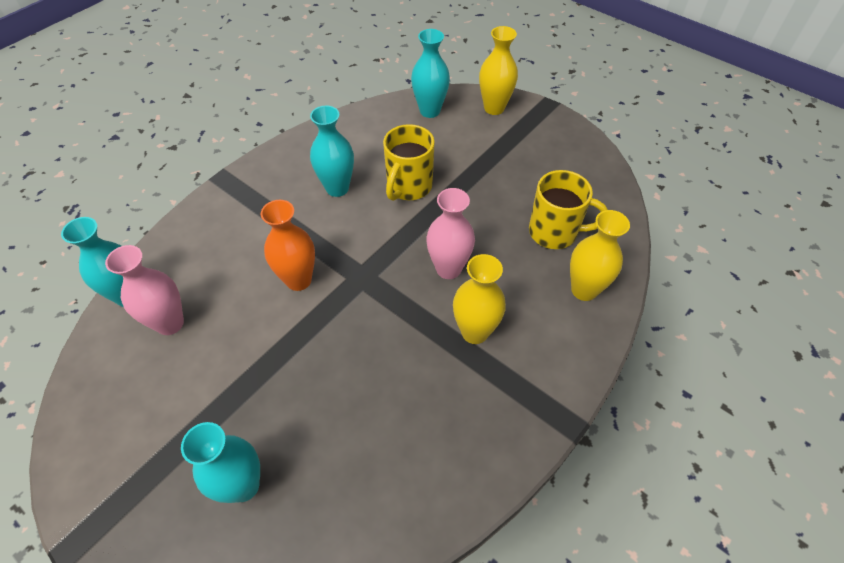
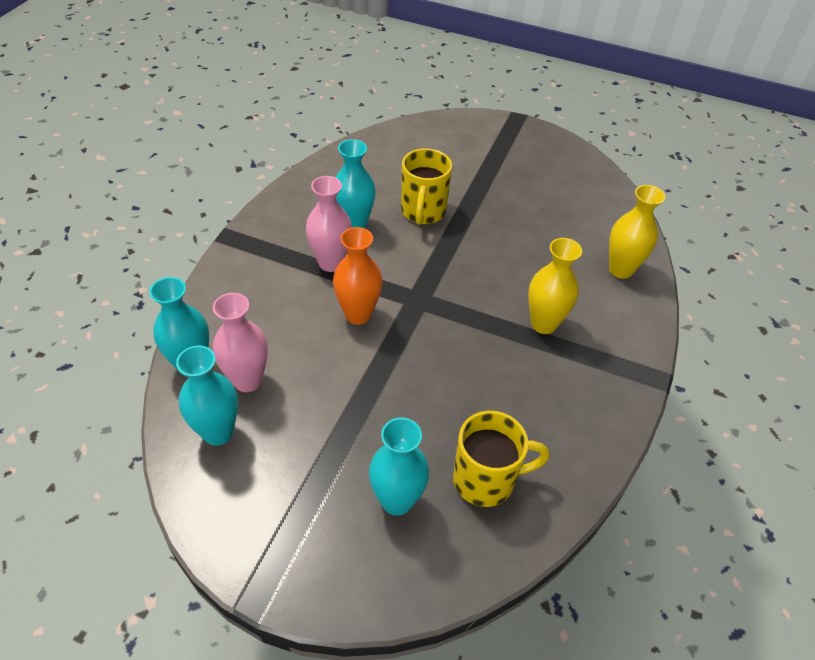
camera: 20 degrees left, 5 degrees down
turquoise vase [411,29,450,118] -> turquoise vase moved to [176,346,238,446]
pink vase [426,188,475,279] -> pink vase moved to [306,176,352,272]
yellow vase [479,26,518,115] -> none
yellow mug [529,170,608,249] -> yellow mug moved to [453,411,549,507]

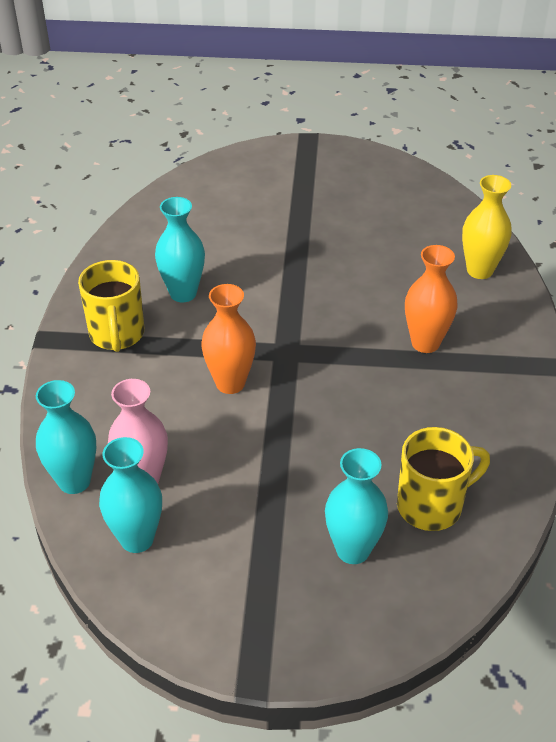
camera: 15 degrees left, 5 degrees down
pink vase [306,176,352,272] -> none
yellow mug [401,148,452,225] -> yellow mug moved to [78,260,144,352]
yellow vase [528,238,582,334] -> orange vase [405,245,458,353]

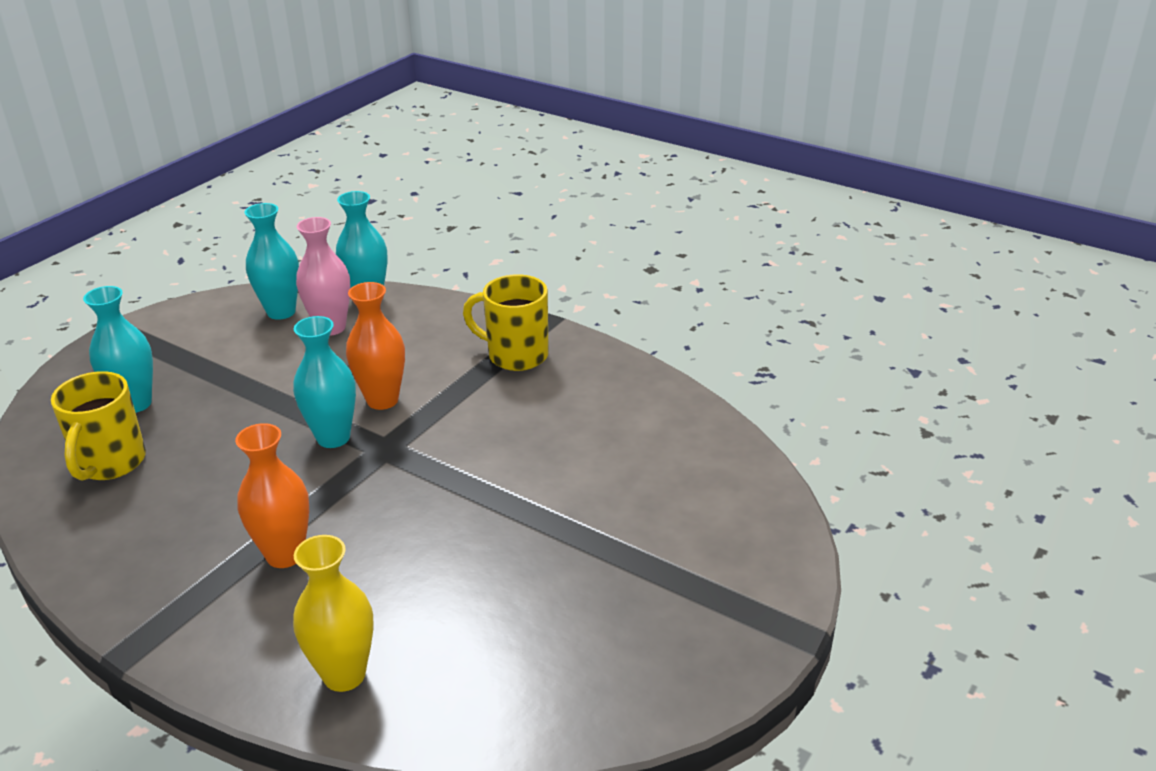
camera: 120 degrees right, 10 degrees down
turquoise vase [155,197,205,302] -> turquoise vase moved to [293,316,356,448]

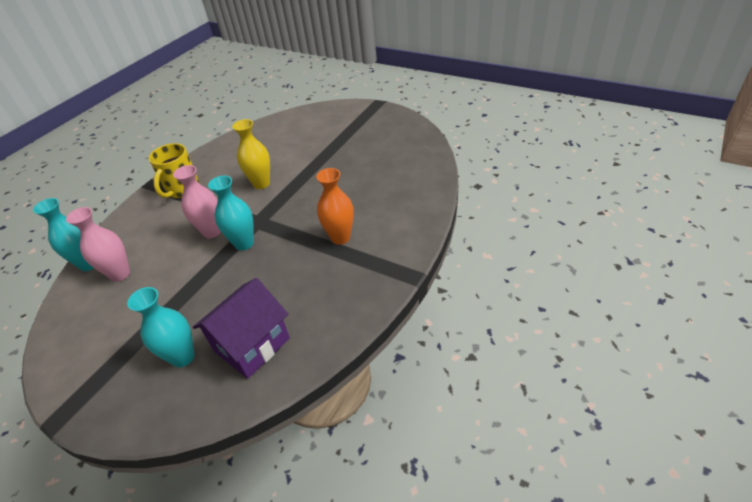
camera: 90 degrees left, 10 degrees up
yellow mug [51,371,146,480] -> purple house [193,278,290,379]
turquoise vase [244,203,299,320] -> none
yellow vase [293,535,374,692] -> yellow vase moved to [232,119,270,189]
orange vase [346,282,405,410] -> pink vase [173,165,221,238]

